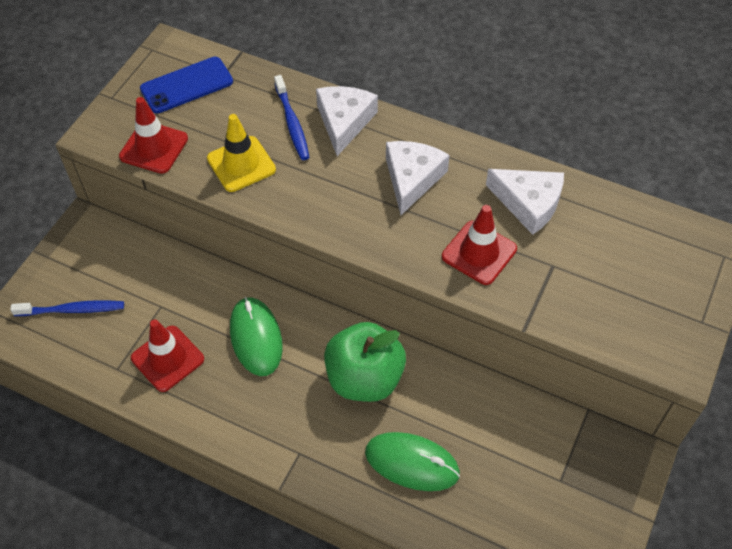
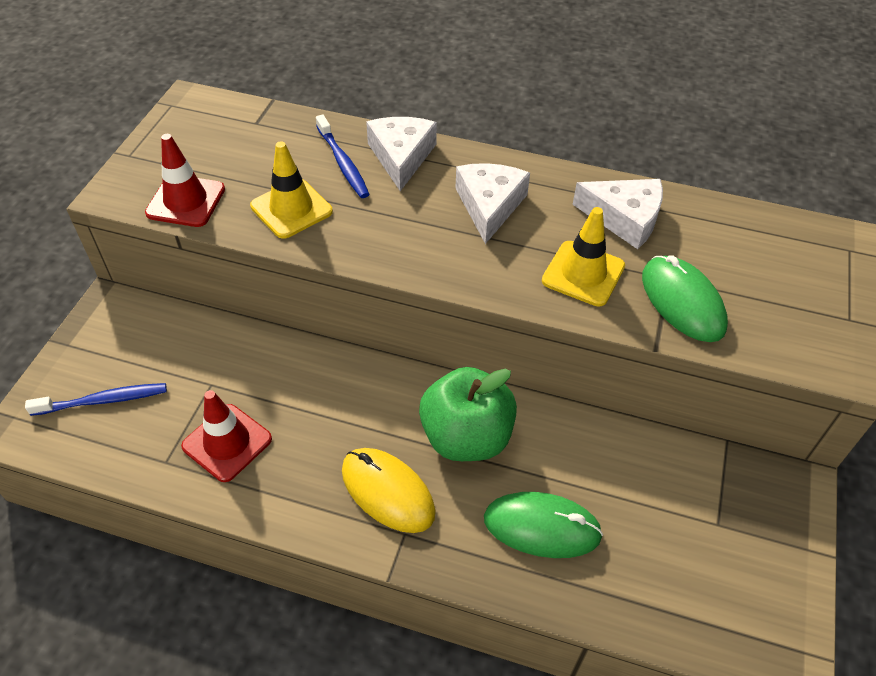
camera: 10 degrees left, 5 degrees down
blue phone [140,57,233,113] -> none
green mouse [230,297,283,376] -> green mouse moved to [642,255,728,342]
red traffic cone [442,205,517,285] -> yellow traffic cone [542,207,625,307]
none -> yellow mouse [342,448,436,533]

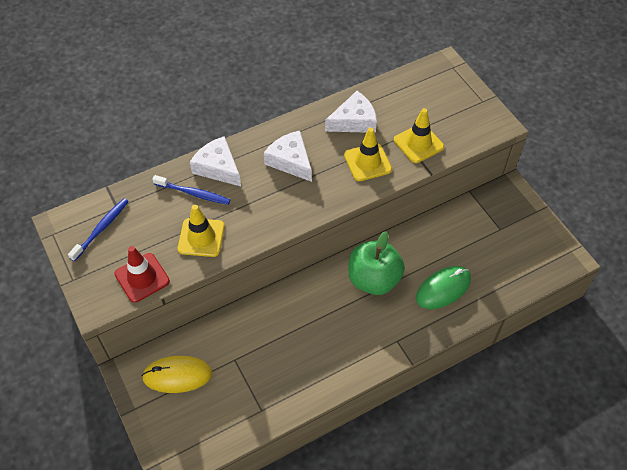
camera: 45 degrees left, 5 degrees up
blue toothbrush [25,383,167,416] -> blue toothbrush moved to [68,198,129,261]
red traffic cone [181,390,272,482] -> none
yellow mouse [342,448,436,533] -> yellow mouse moved to [142,356,212,393]
green mouse [642,255,728,342] -> yellow traffic cone [394,108,444,163]

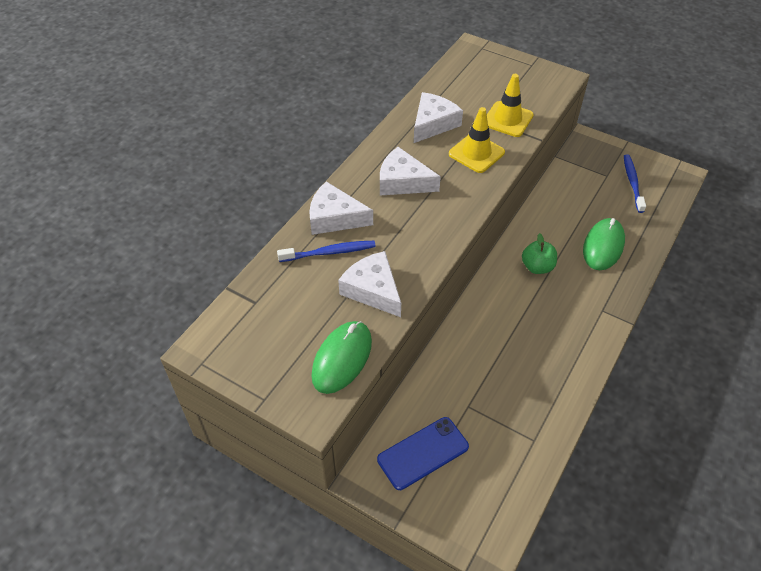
camera: 30 degrees left, 5 degrees down
blue toothbrush [68,198,129,261] -> blue toothbrush moved to [624,154,646,213]
red traffic cone [115,246,170,303] -> green mouse [311,321,372,394]
yellow mouse [142,356,212,393] -> blue phone [377,417,469,490]
yellow traffic cone [178,205,225,257] -> white cheese [338,251,401,317]
green apple [348,231,405,295] -> green apple [522,233,557,274], size x0.57

